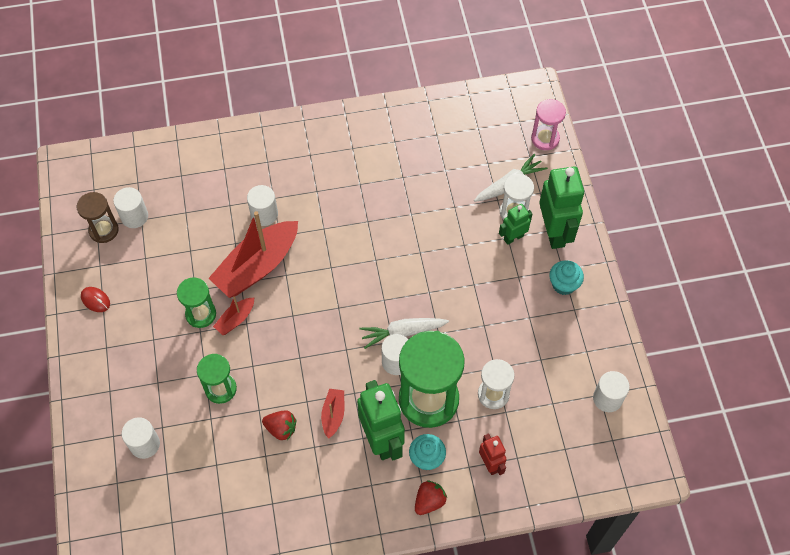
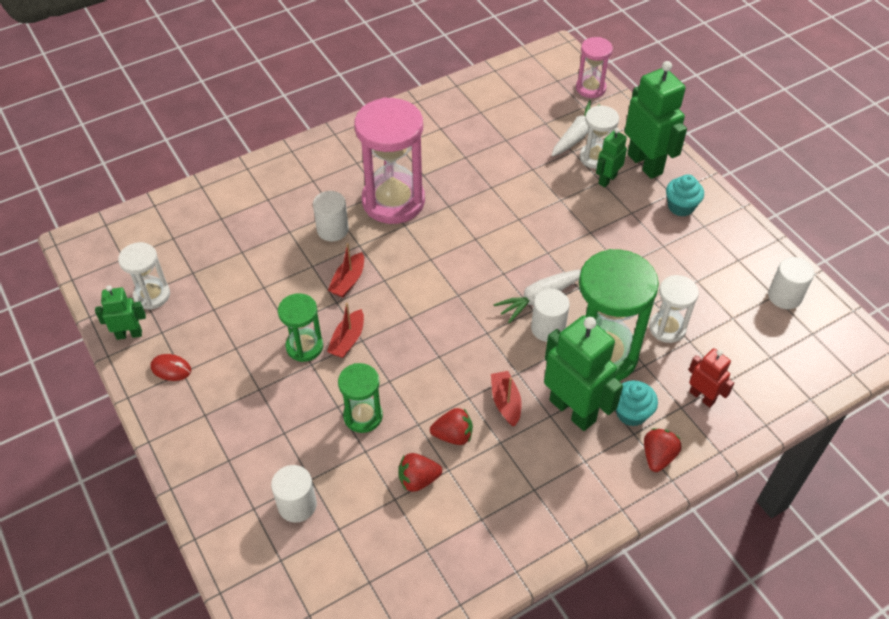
camera: 20 degrees left, 10 degrees down
brown hourglass [77,192,119,243] -> white hourglass [118,242,170,310]
white cylinder [113,187,148,228] -> none
red boat [209,211,298,298] -> red boat [328,243,364,297], size x0.46
none -> green robot [95,285,146,340]
none -> pink hourglass [354,97,425,224]
none -> red strawberry [398,453,442,492]

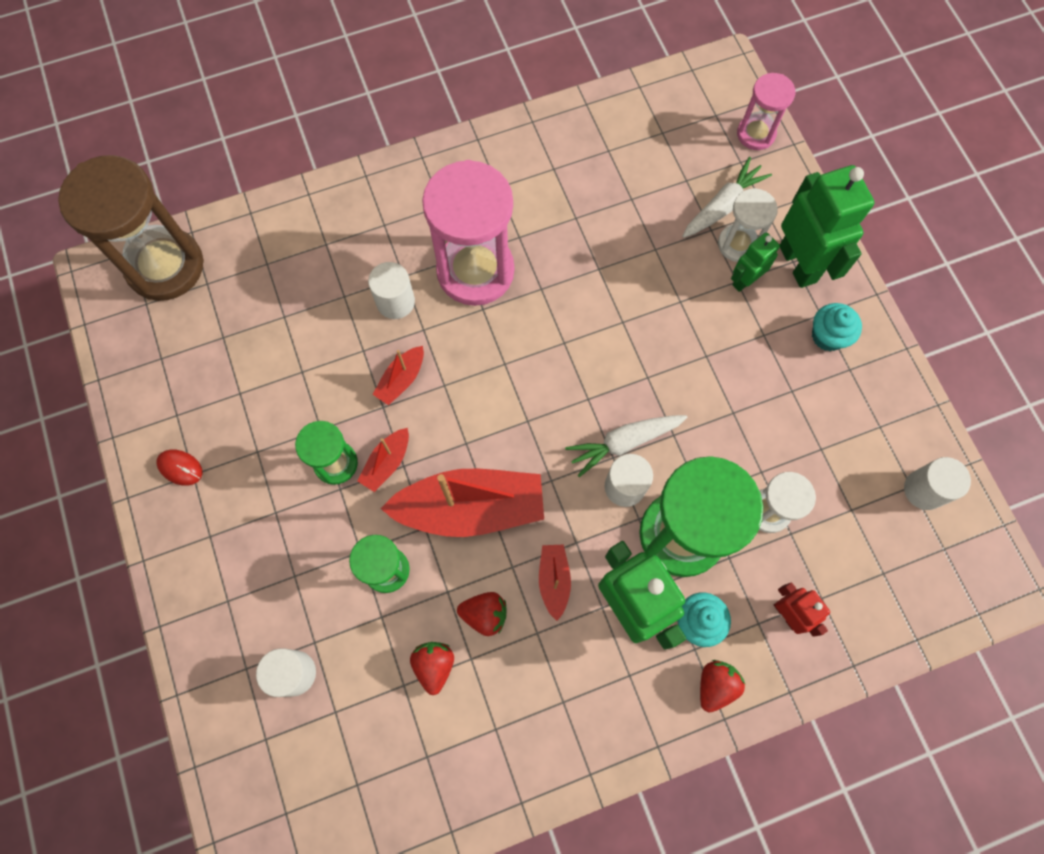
camera: 10 degrees right, 20 degrees up
green robot [95,285,146,340] -> none
white hourglass [118,242,170,310] -> none
red strawberry [398,453,442,492] -> red strawberry turned 90 degrees clockwise [410,642,454,695]
none -> brown hourglass [58,155,204,301]
none -> red boat [380,469,544,537]

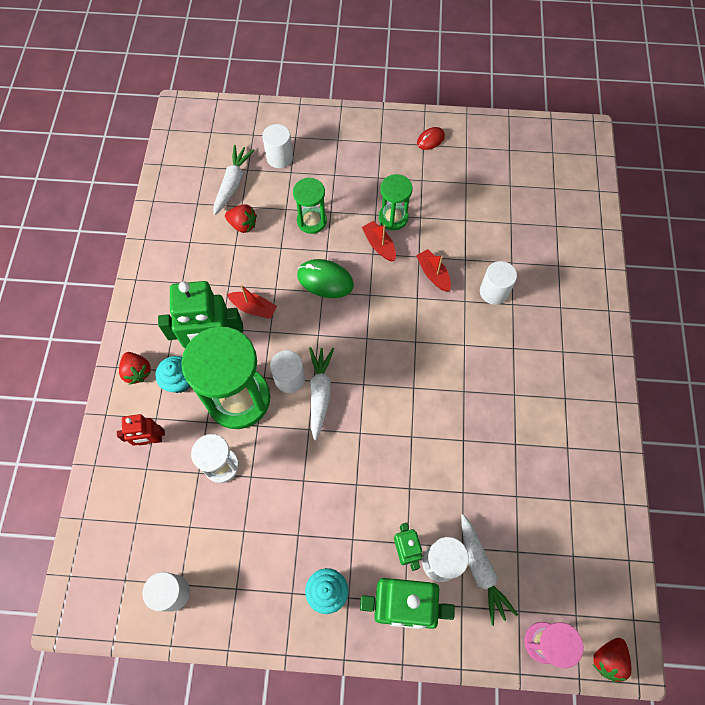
camera: 115 degrees right, 5 degrees down
brown hourglass [58,155,204,301] -> none
red boat [380,469,544,537] -> green mouse [297,259,354,298]
pink hourglass [422,160,514,306] -> none
red strawberry [457,592,506,636] -> red strawberry moved to [593,638,631,683]
none -> white carrot [213,145,255,215]

